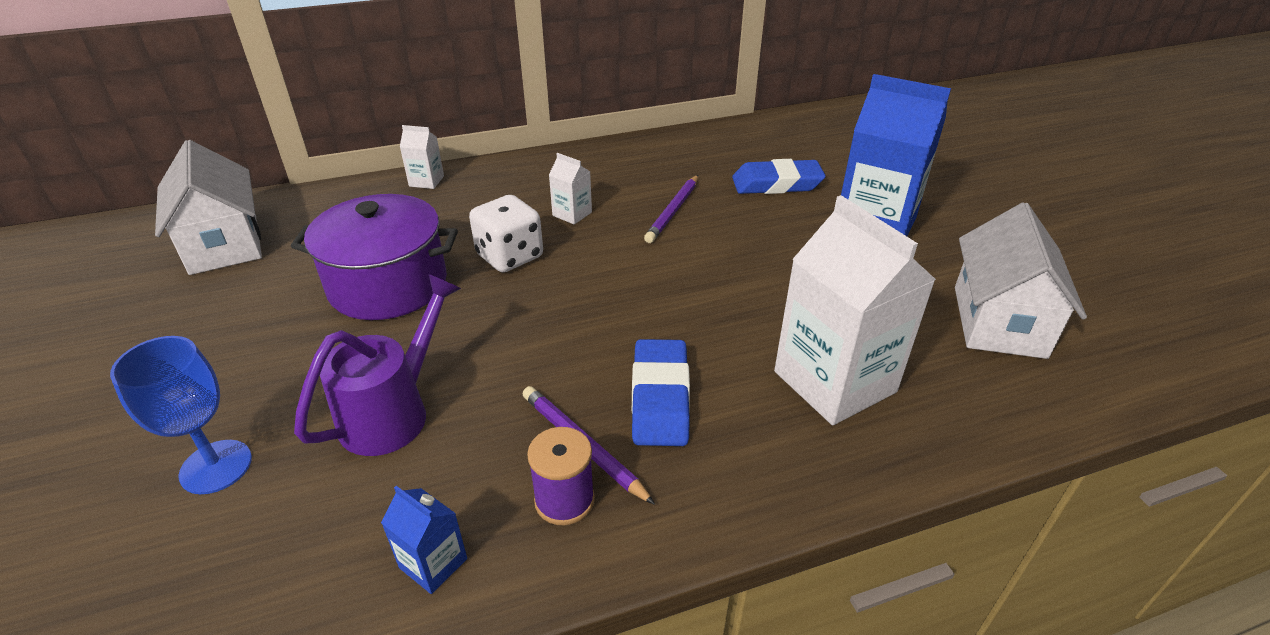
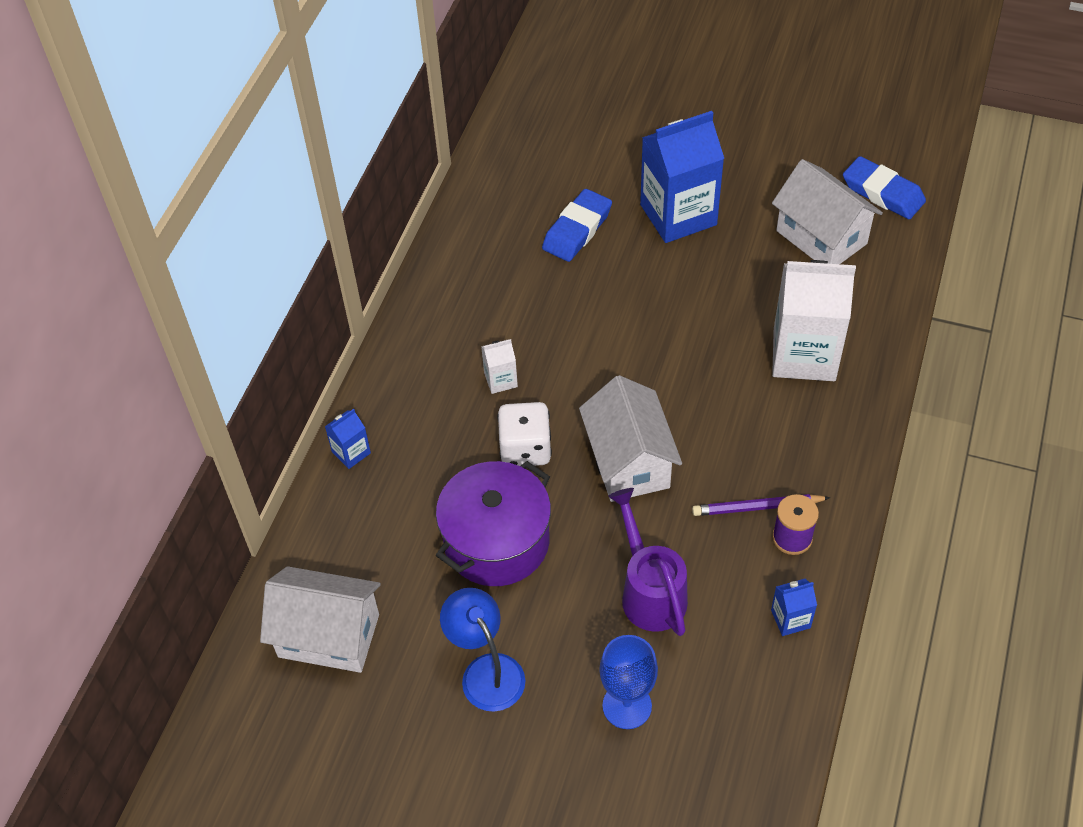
camera: 50 degrees left, 15 degrees up
white carton [400,125,444,189] -> blue carton [325,409,371,469]
blue eraser [632,339,690,446] -> blue eraser moved to [843,156,926,219]
purple pencil [644,175,698,243] -> none
none -> blue lamp [440,588,526,712]
none -> white house [579,375,682,502]

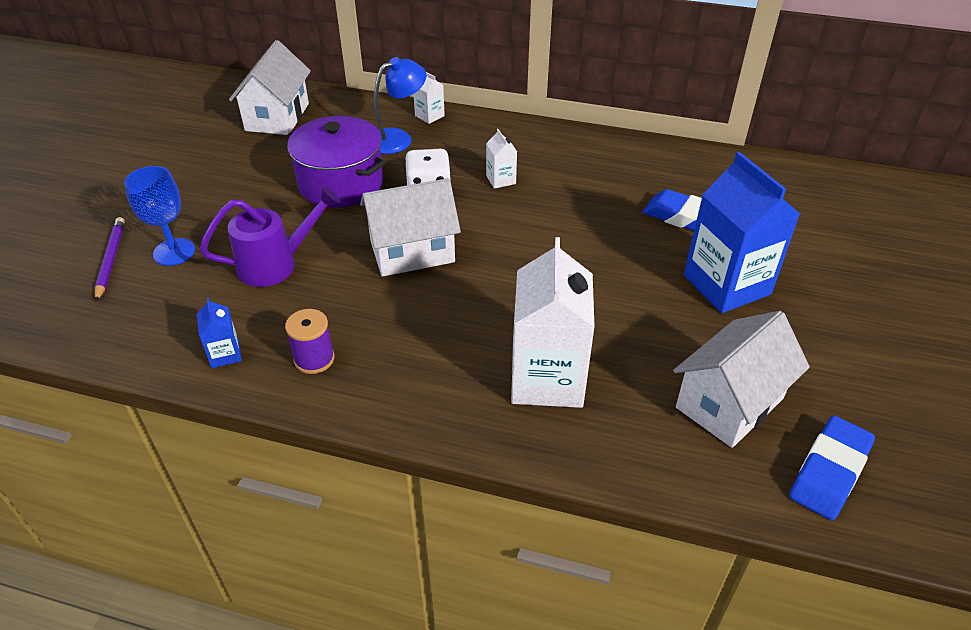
camera: 85 degrees right, 10 degrees down
blue carton [325,409,371,469] -> white carton [413,72,445,124]
blue lamp [440,588,526,712] -> blue lamp moved to [374,57,426,154]
purple pencil [692,494,830,516] -> purple pencil moved to [95,217,125,302]

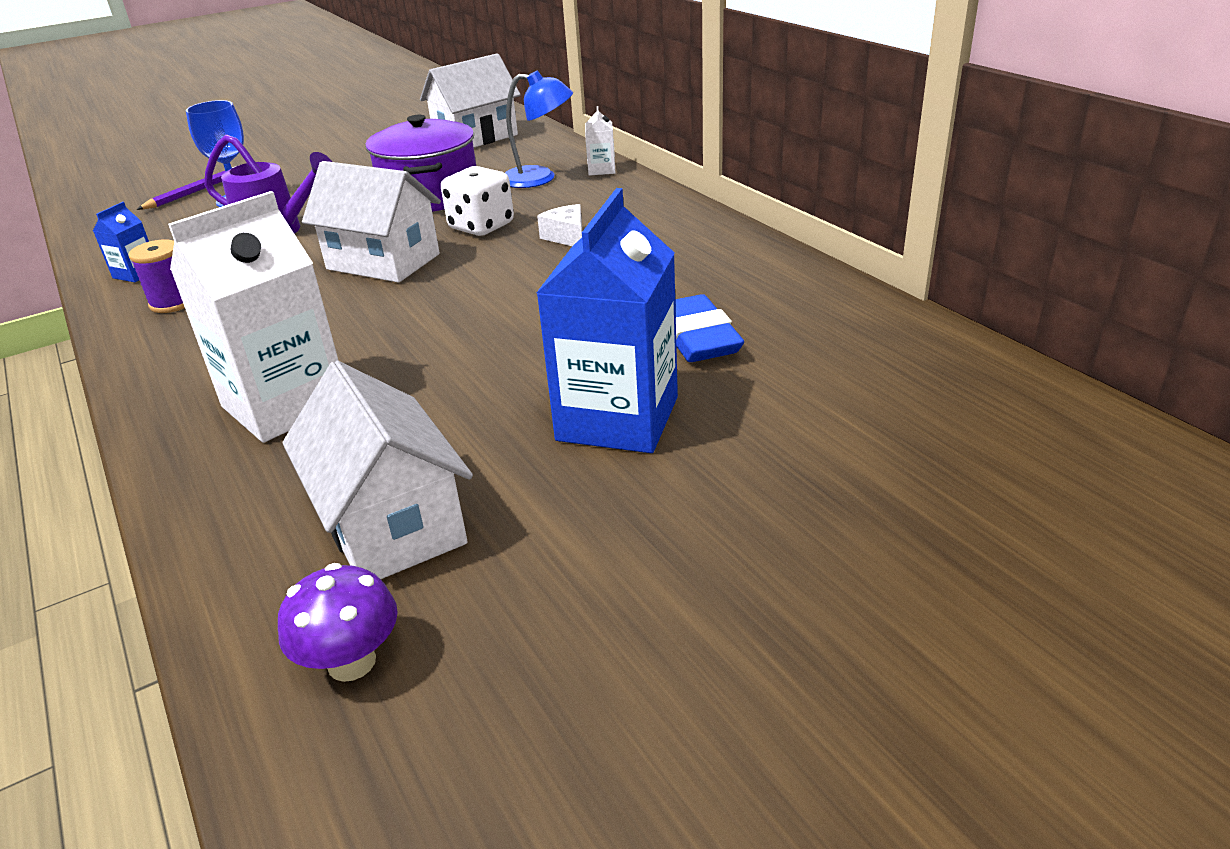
camera: 45 degrees right, 10 degrees down
white carton [486,129,517,189] -> white cheese [537,204,582,246]
white house [673,311,810,448] -> white house turned 60 degrees clockwise [283,361,473,579]
blue eraser [789,416,875,520] -> purple mushroom [278,563,398,682]

